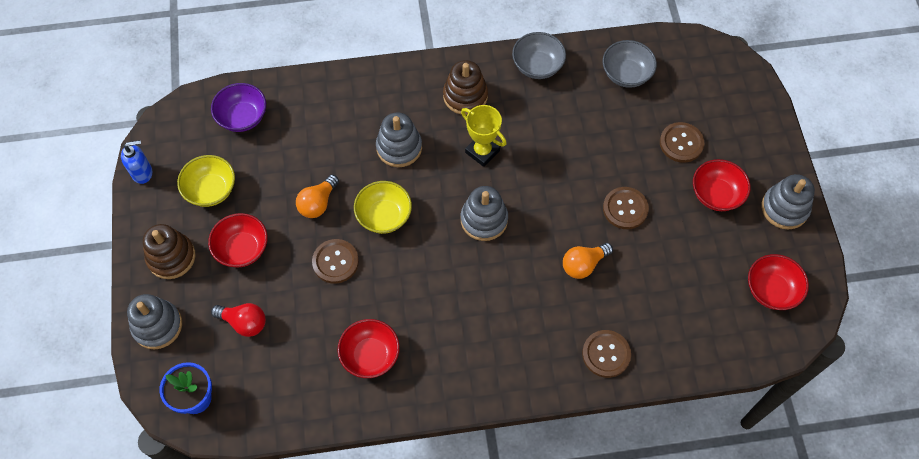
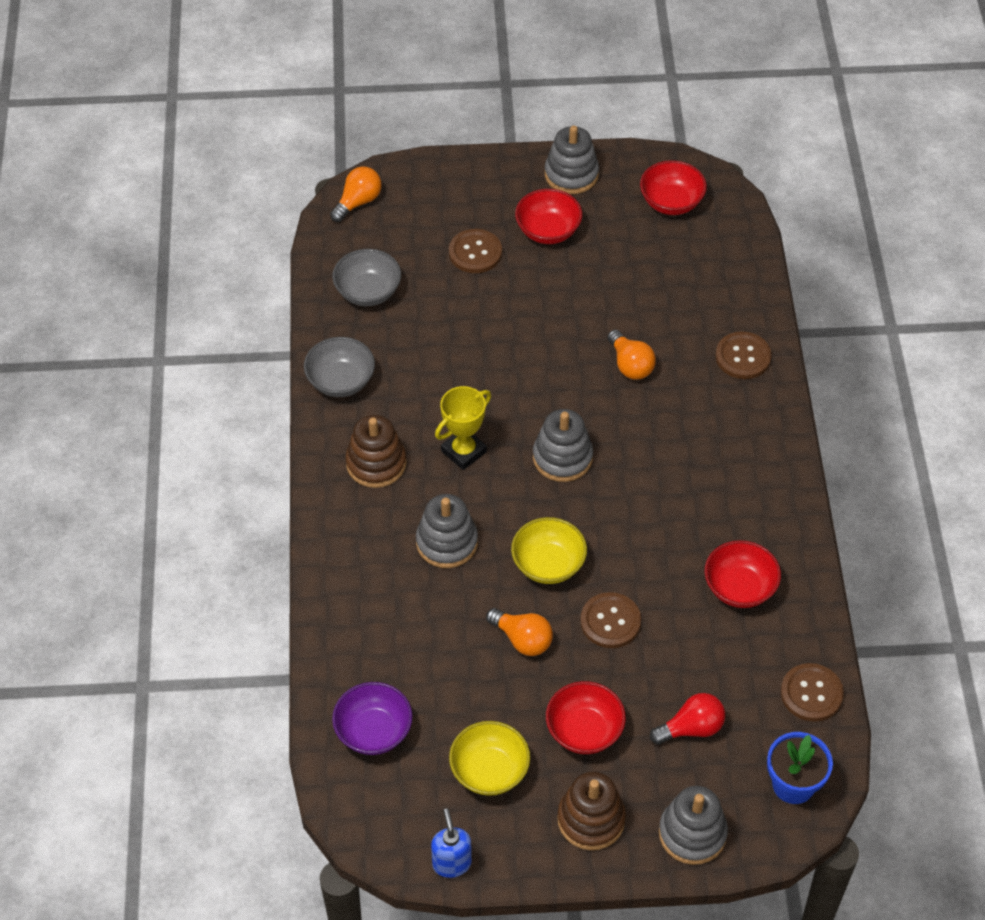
camera: 85 degrees left, 10 degrees down
red light bulb [211,303,266,337] -> red light bulb turned 45 degrees clockwise [650,693,725,744]
brown button [603,187,649,229] -> brown button moved to [781,663,844,722]
none -> orange light bulb [330,166,382,222]

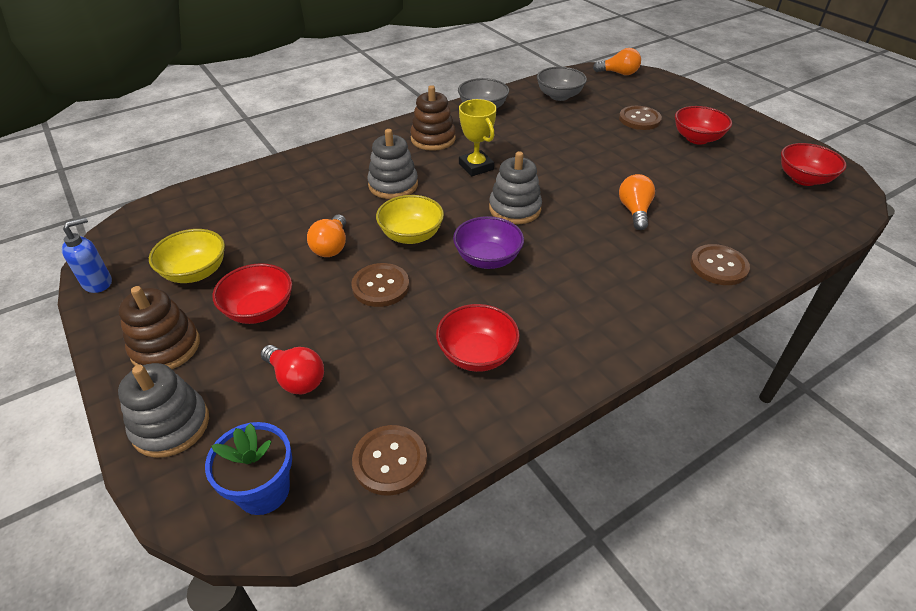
camera: 60 degrees right, 10 degrees down
purple bowl [332,682,413,755] -> purple bowl moved to [453,216,524,269]
yellow trophy [435,386,491,470] -> yellow trophy turned 45 degrees clockwise [459,99,497,176]
grey stacking toy [544,126,599,194] -> none
orange light bulb [607,330,656,380] -> orange light bulb turned 150 degrees clockwise [619,174,655,230]

